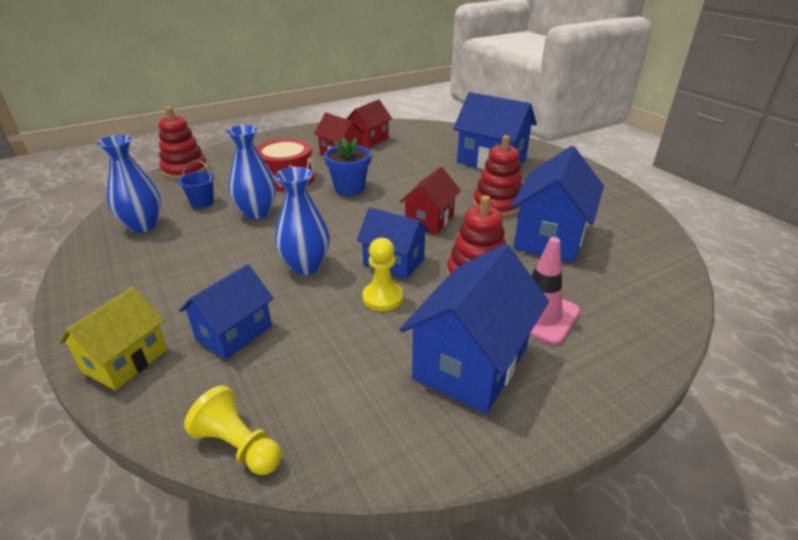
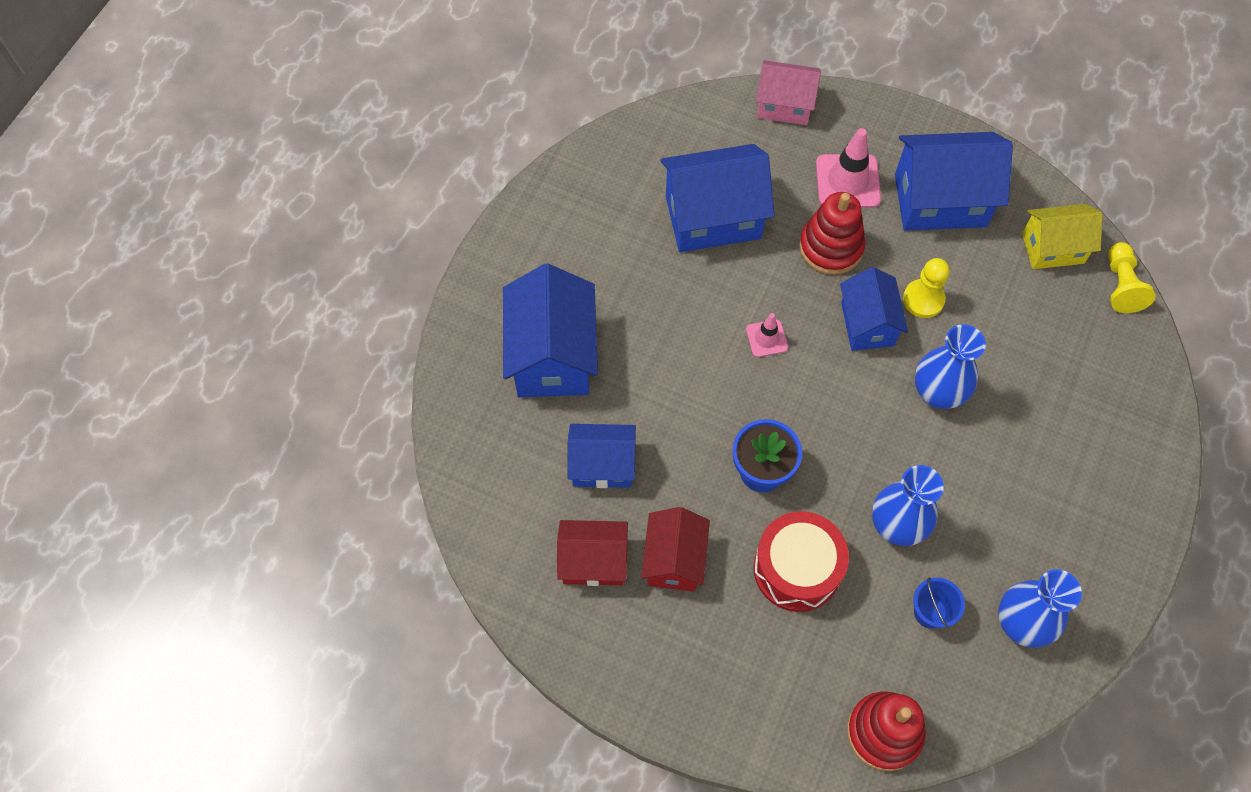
camera: 125 degrees left, 30 degrees up
yellow house [58,287,168,390] -> yellow house moved to [1022,204,1103,269]
blue house [179,264,274,360] -> blue house moved to [568,424,636,488]
red house [400,167,461,235] -> pink traffic cone [746,313,788,357]
red stacking toy [473,135,523,217] -> none
none -> pink house [756,60,821,125]

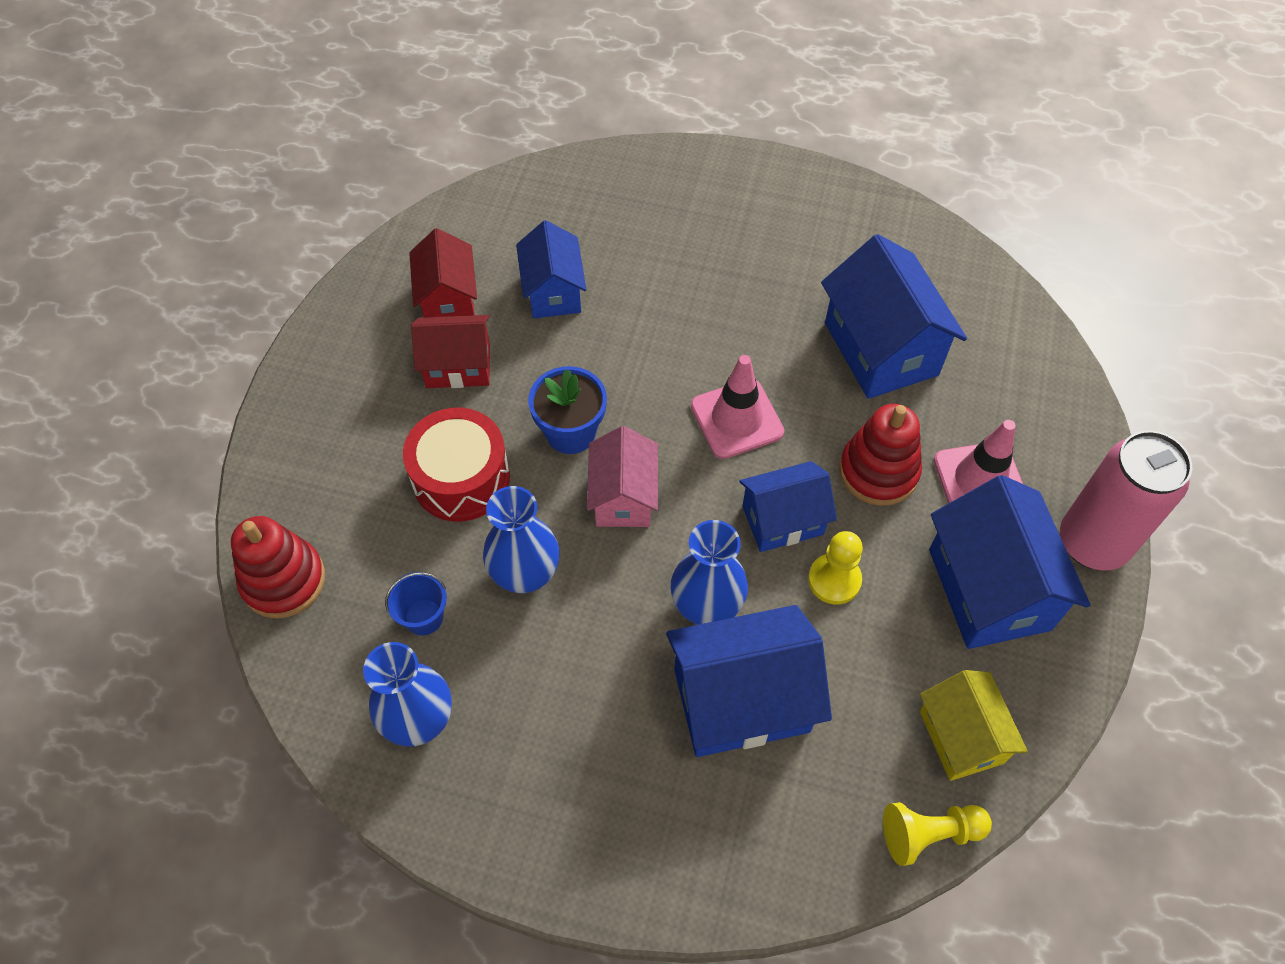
camera: 80 degrees right, 5 degrees down
blue house [503,264,598,397] -> blue house moved to [666,605,832,757]
pink traffic cone [746,313,788,357] -> pink traffic cone [691,355,784,459], size x1.78
pink house [756,60,821,125] -> pink house moved to [587,426,658,527]
none -> pink can [1060,430,1192,570]

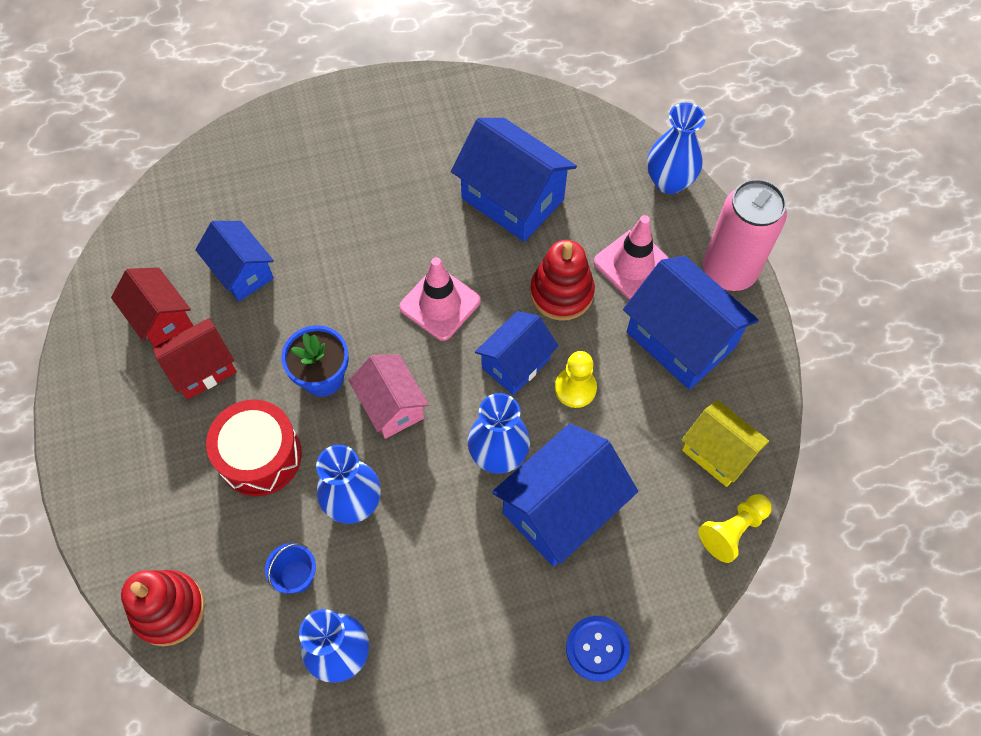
camera: 30 degrees left, 5 degrees up
none -> blue button [566,616,630,682]
none -> blue vase [647,103,705,194]

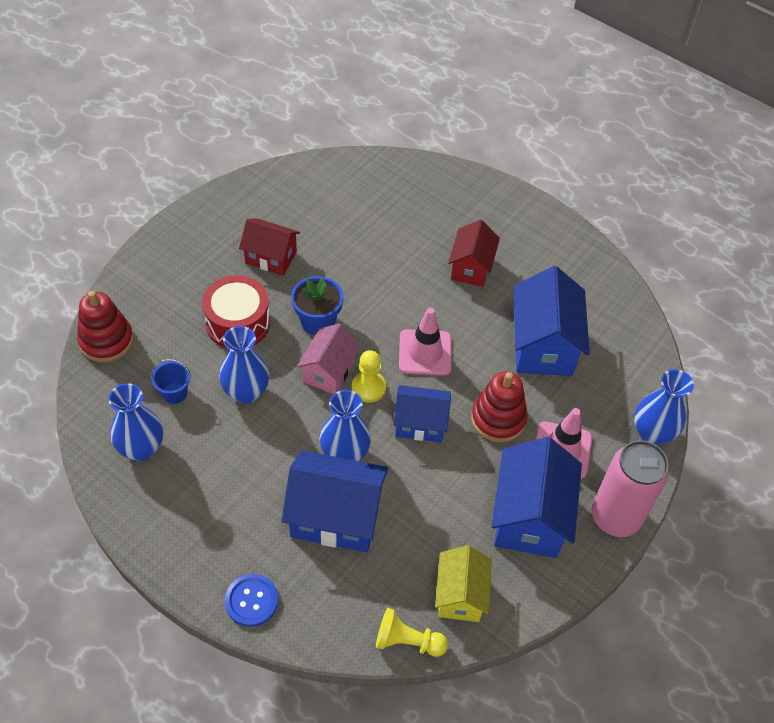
camera: 50 degrees right, 10 degrees down
red house [111,267,193,347] -> red house moved to [448,220,500,287]
blue house [195,221,274,301] -> none
yellow pawn [555,351,597,408] -> yellow pawn moved to [352,350,386,403]

